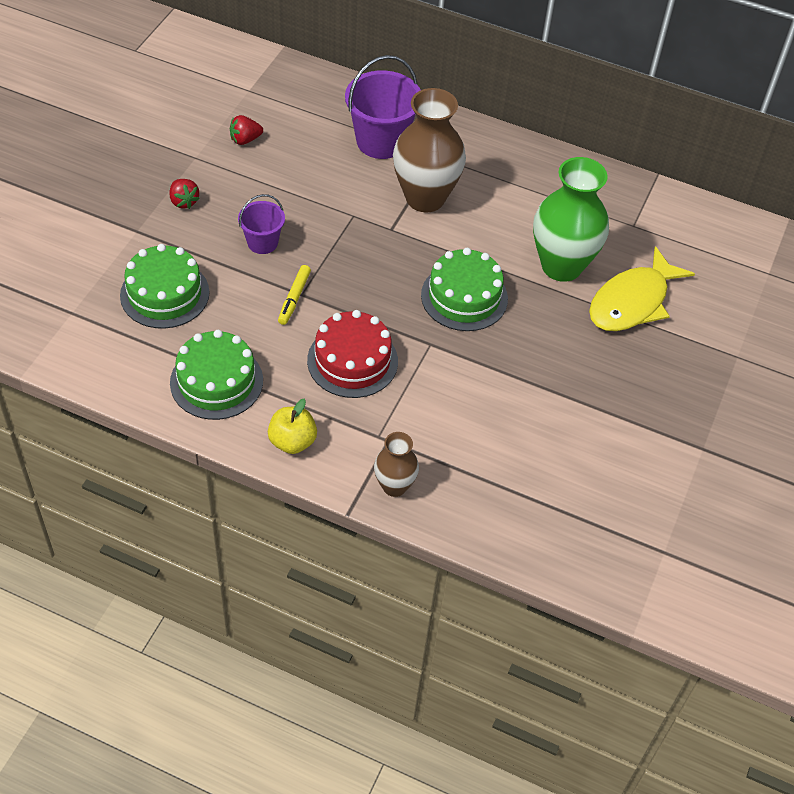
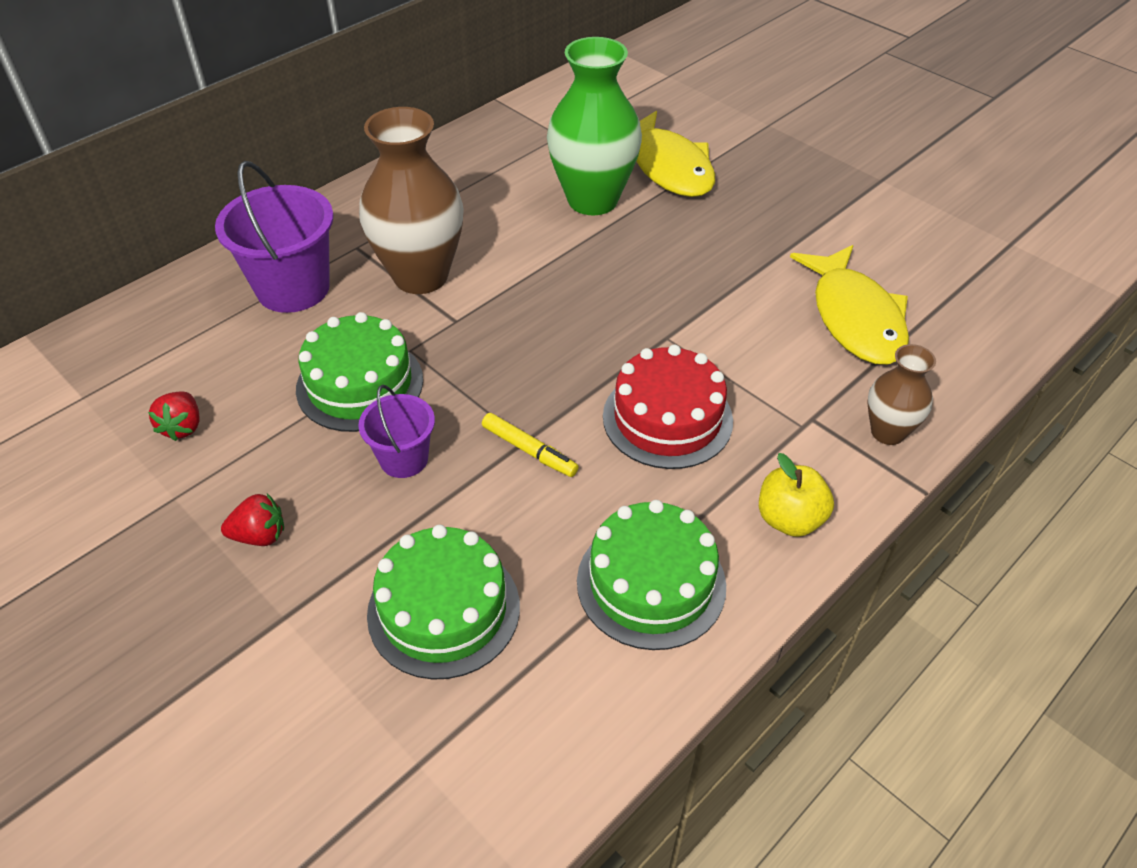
camera: 65 degrees left, 5 degrees down
green cake [421,248,508,331] -> green cake moved to [296,312,423,432]
none -> yellow fish [790,245,909,365]

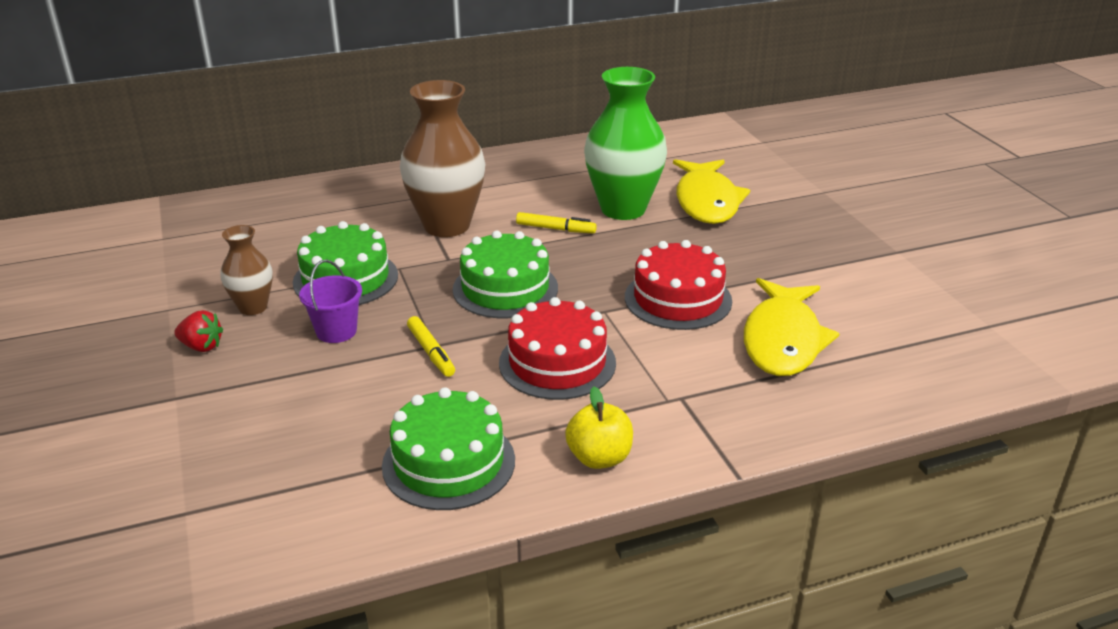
camera: 25 degrees right, 15 degrees down
red strawberry [148,391,200,441] -> none
purple bucket [215,161,334,313] -> none
green cake [367,525,520,680] -> green cake moved to [453,231,558,318]
brown vase [867,344,936,445] -> brown vase moved to [220,225,273,315]
none -> yellow marker [516,212,597,234]
none -> red cake [625,240,732,330]

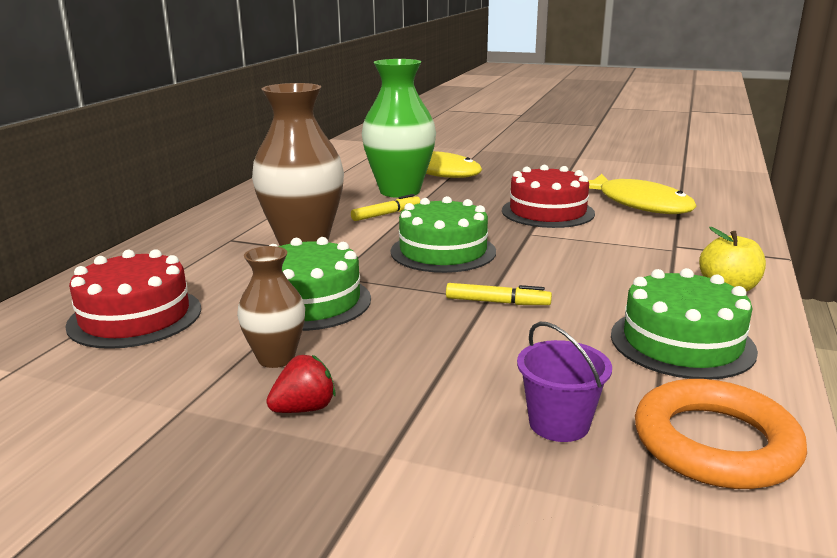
camera: 50 degrees left, 10 degrees down
purple bucket [299,260,362,343] -> purple bucket moved to [517,322,612,442]
red cake [499,297,616,400] -> red cake moved to [65,249,201,349]
none -> orange ring [635,379,807,489]

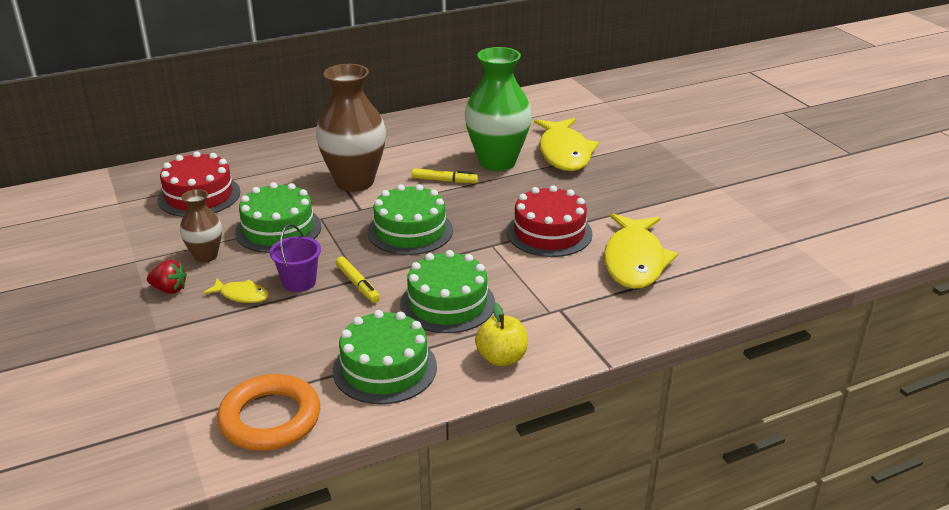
camera: 45 degrees right, 10 degrees up
purple bucket [517,322,612,442] -> purple bucket moved to [270,224,321,292]
none -> yellow fish [203,279,269,303]
none -> green cake [400,250,495,333]

